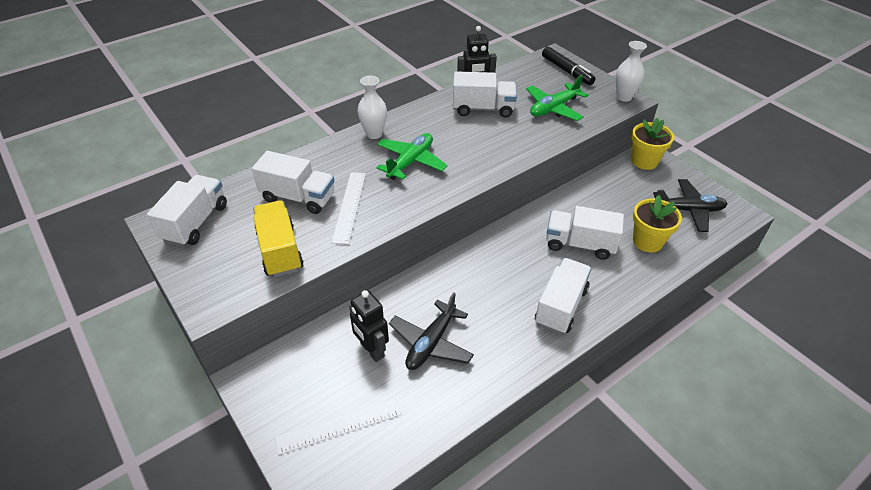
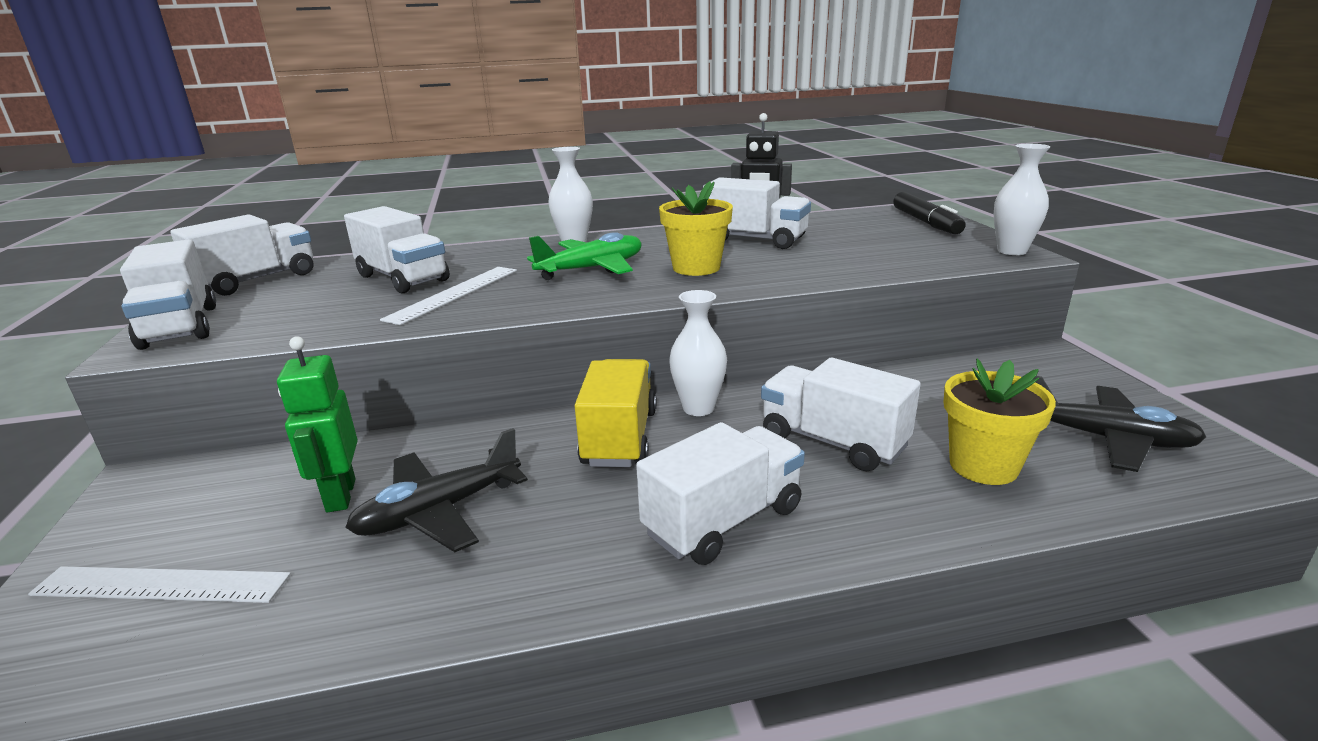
camera: 25 degrees right, 20 degrees down
yellow truck [253,200,304,277] -> yellow truck moved to [575,359,657,467]
black robot [349,290,389,362] -> green robot [277,336,357,512]
green plane [526,75,588,121] -> none
yellow flower pot [631,118,674,170] -> yellow flower pot moved to [659,181,733,276]
none -> white truck [120,239,216,350]
none -> white vase [669,290,727,416]

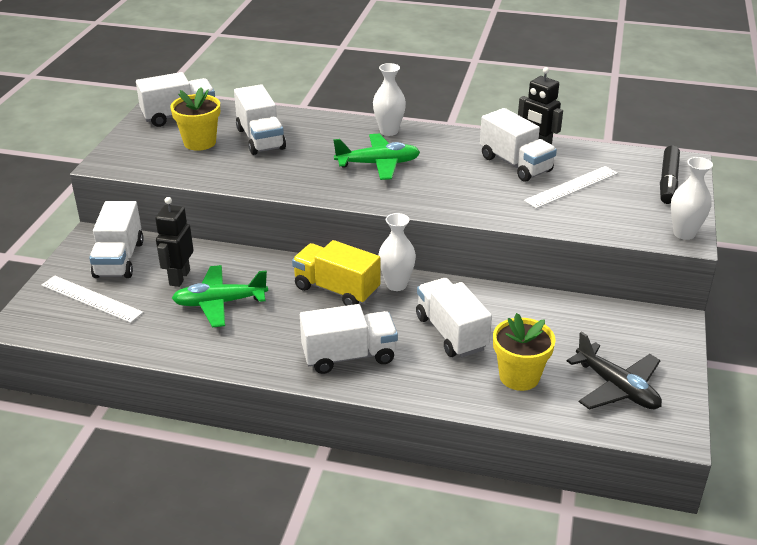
camera: 25 degrees right, 10 degrees up
white truck [120,239,216,350] -> white truck moved to [89,201,144,278]
green robot [277,336,357,512] -> black robot [155,197,193,287]
black plane [345,428,528,552] -> green plane [172,265,268,327]
white ruler [380,267,517,325] -> white ruler moved to [524,166,618,209]
yellow truck [575,359,657,467] -> yellow truck turned 90 degrees counterclockwise [292,240,380,306]
yellow flower pot [659,181,733,276] -> yellow flower pot moved to [170,87,220,151]

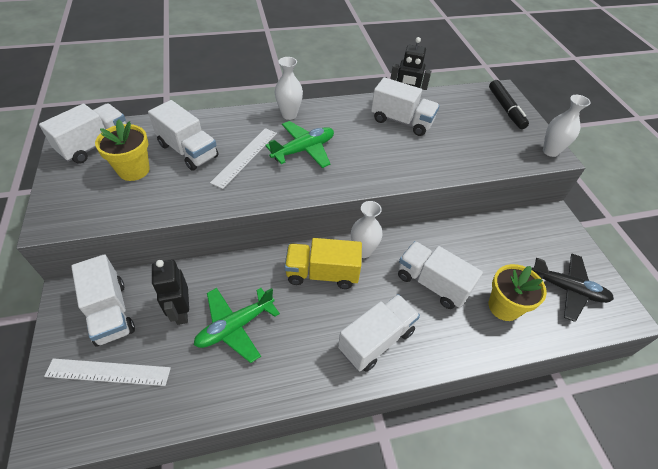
camera: 30 degrees left, 15 degrees up
white ruler [524,166,618,209] -> white ruler moved to [210,128,277,189]

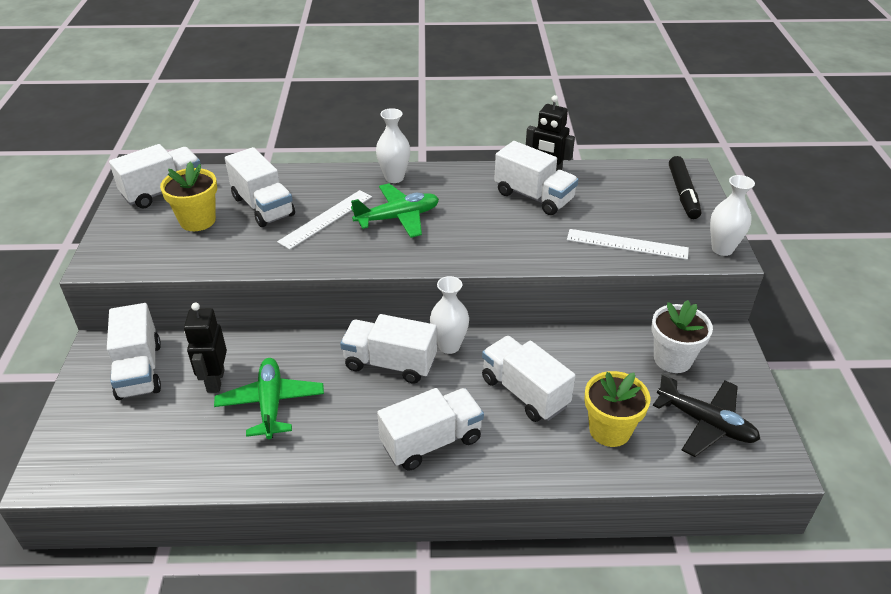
camera: 15 degrees right, 10 degrees down
white ruler [44,358,171,386] -> white ruler moved to [567,229,689,260]
green plane [194,288,280,363] -> green plane turned 105 degrees clockwise [214,358,324,439]
yellow truck [284,238,362,289] -> white truck [340,314,437,384]
none -> white flower pot [651,300,713,373]

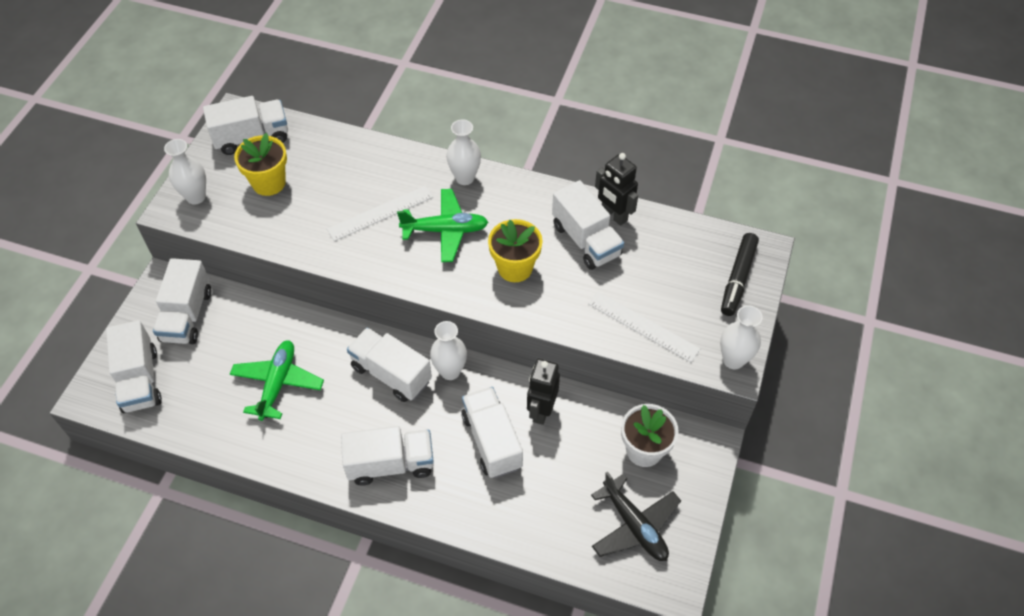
camera: 20 degrees right, 15 degrees up
black robot [184,303,227,393] -> black robot moved to [527,359,560,425]
white truck [225,147,295,227] -> white truck moved to [106,320,162,413]
yellow flower pot [584,371,651,447] -> yellow flower pot moved to [488,219,543,282]
none -> white vase [164,139,206,205]

